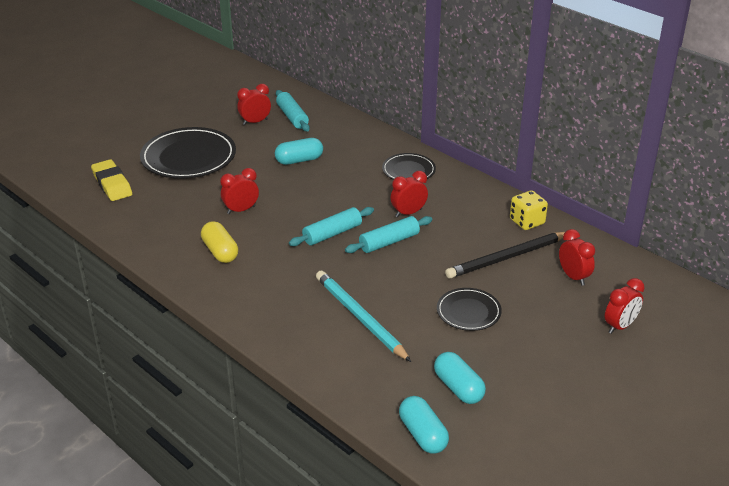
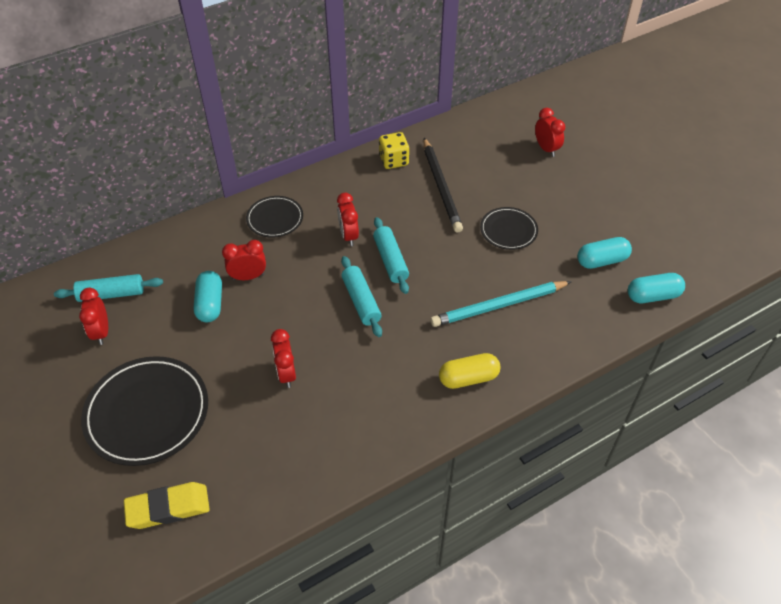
camera: 75 degrees left, 15 degrees up
yellow capsule [201,221,238,263] -> yellow capsule moved to [439,353,501,389]
red clock [559,229,595,286] -> red clock moved to [222,240,266,280]

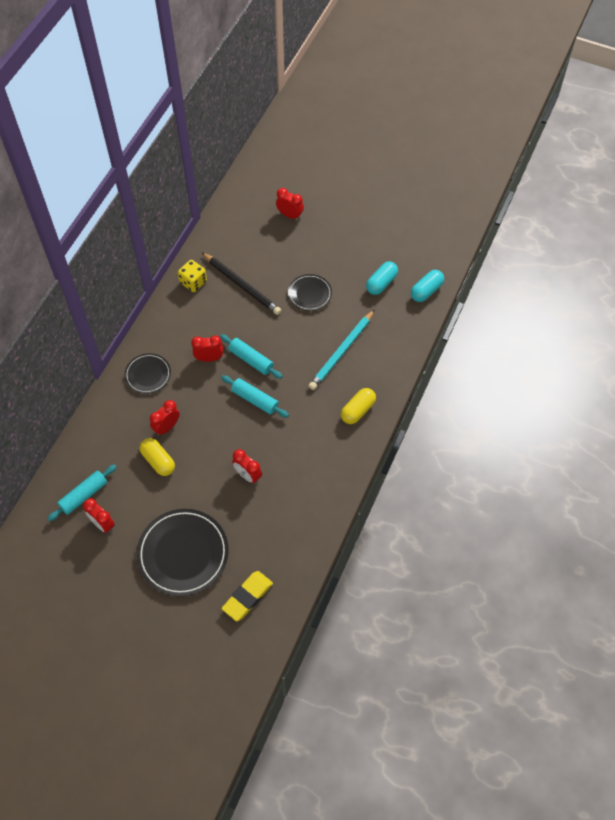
camera: 35 degrees left, 10 degrees up
turquoise capsule [194,271,222,322] -> yellow capsule [140,438,175,476]
red clock [337,193,359,246] -> red clock turned 135 degrees clockwise [191,335,223,362]

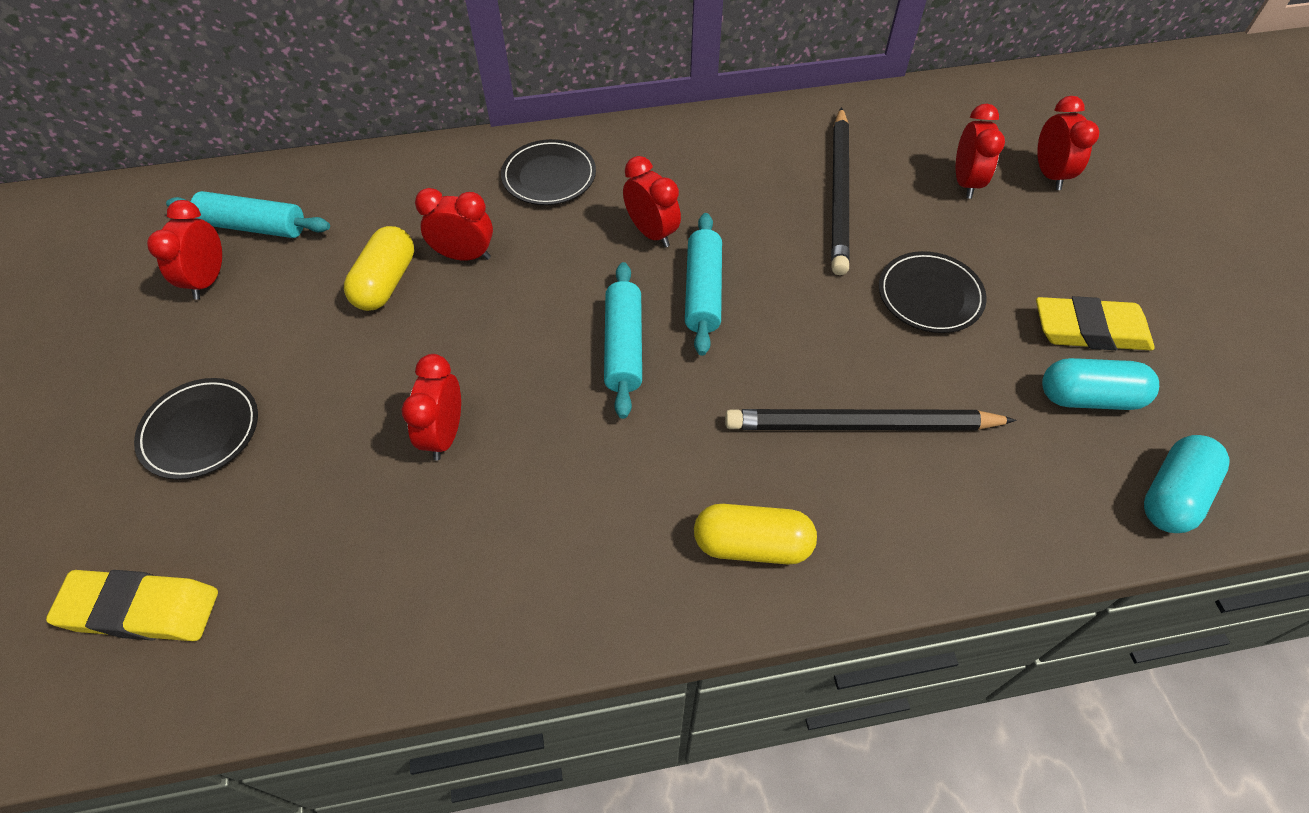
camera: 55 degrees right, 5 degrees down
black plate [137,509,229,596] -> black plate [134,378,258,480], size x0.55
yellow dice [178,260,207,292] -> none
turquoise pencil [309,309,375,390] -> black pencil [725,409,1016,431]
turquoise capsule [411,270,444,302] -> turquoise capsule turned 60 degrees counterclockwise [1144,435,1230,533]
none -> red clock [956,104,1005,199]
none -> yellow eraser [1036,296,1154,350]

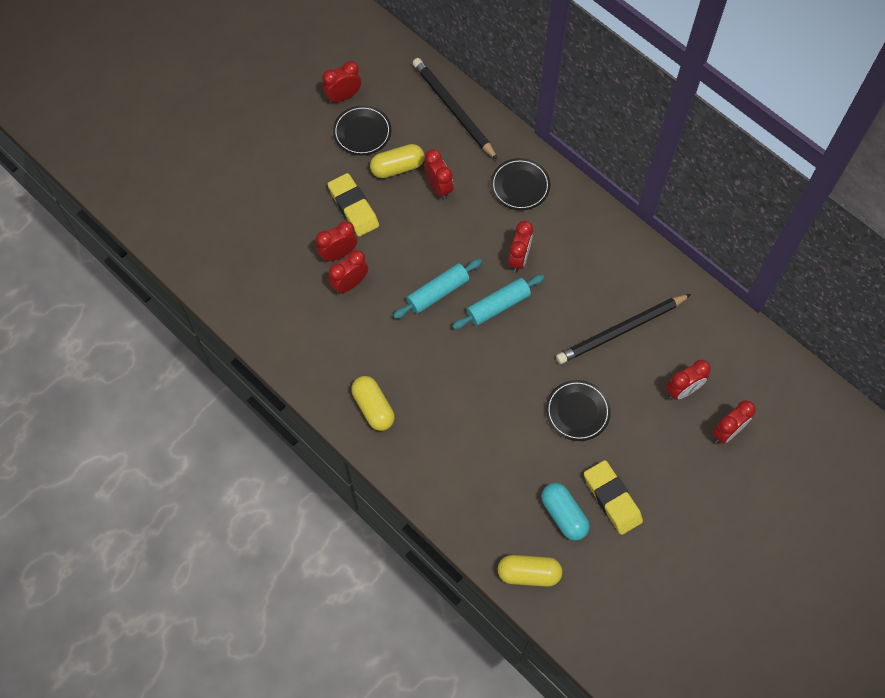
camera: 55 degrees right, 10 degrees up
yellow eraser [46,570,218,641] -> yellow eraser moved to [328,173,379,236]
black plate [134,378,258,480] -> black plate moved to [333,105,391,156]
turquoise rolling pin [166,191,330,238] -> none
black pencil [725,409,1016,431] -> black pencil moved to [413,58,498,160]
turquoise capsule [1144,435,1230,533] -> yellow capsule [498,555,562,587]
none -> red clock [329,250,368,294]

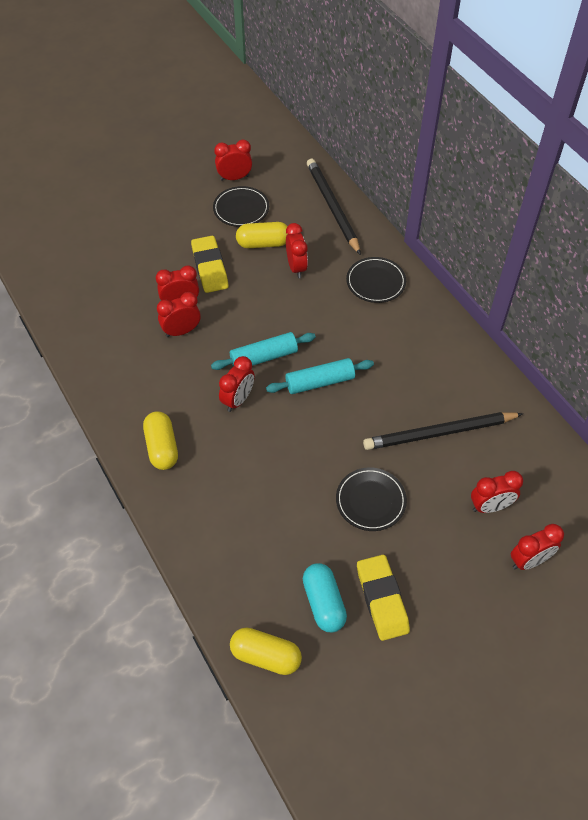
camera: 15 degrees right, 10 degrees down
red clock [508,221,533,272] -> red clock moved to [219,356,255,412]

